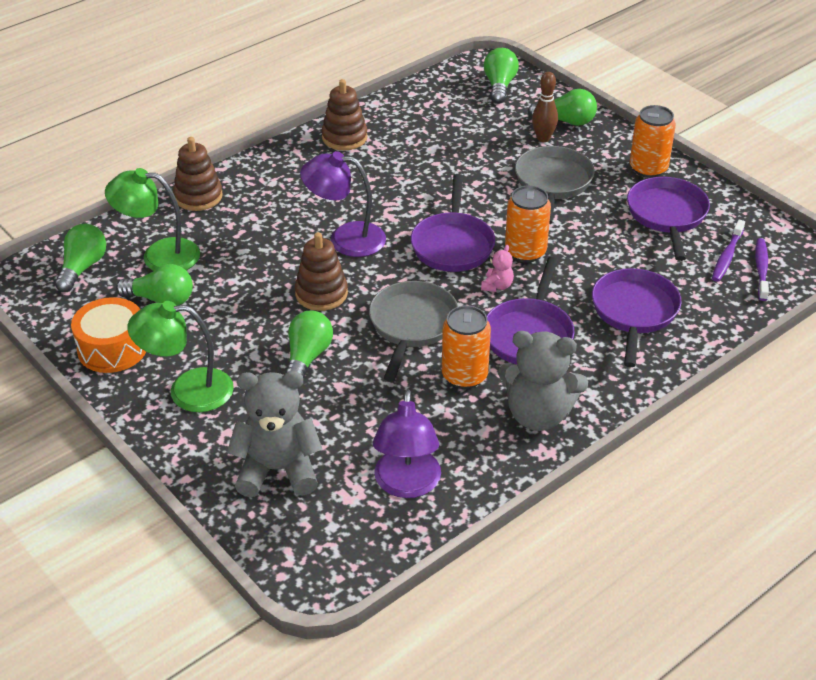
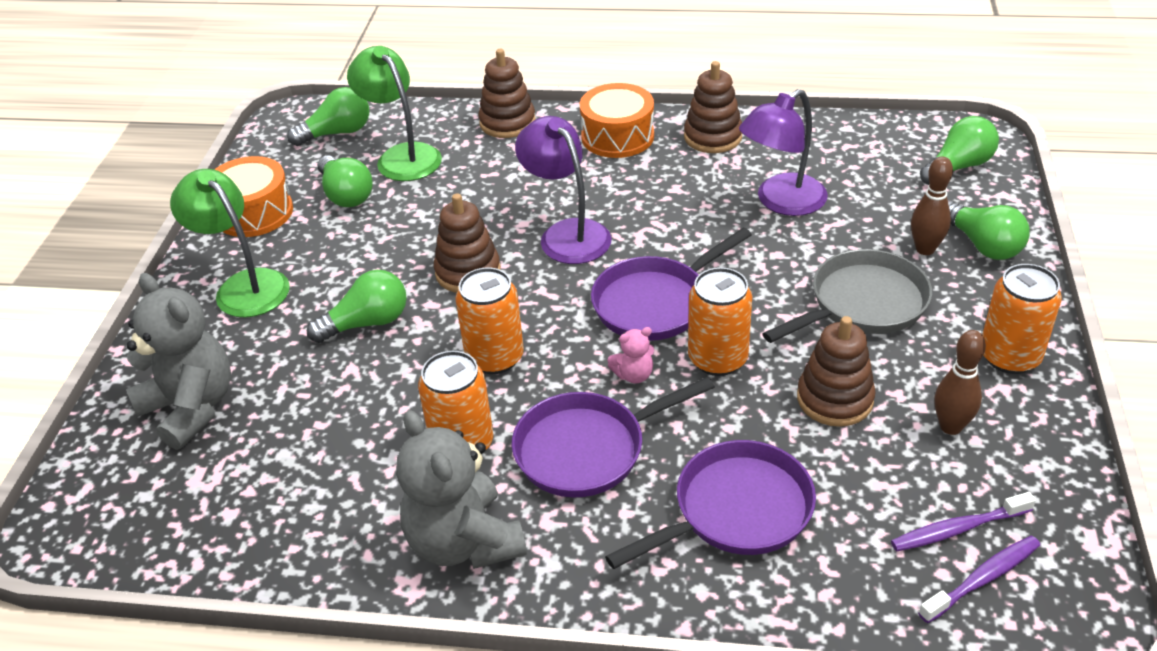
camera: 50 degrees right, 0 degrees up
grey pan [369,281,458,381] -> orange can [455,268,524,374]
purple lamp [373,390,441,498] -> purple lamp moved to [739,89,828,216]
purple pan [627,177,710,261] -> brown bowling pin [935,330,986,435]
none -> orange drum [580,83,654,158]
none -> brown stacking toy [797,316,876,427]

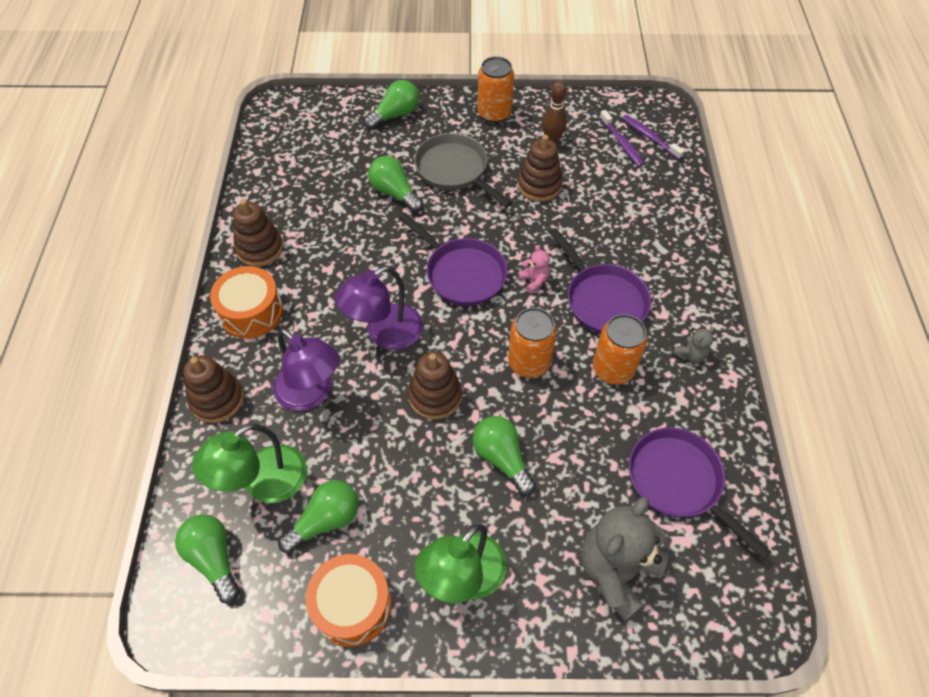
camera: 100 degrees left, 15 degrees up
grey teddy bear [396,410,527,569] -> grey teddy bear [673,327,715,363], size x0.44
purple pan [605,440,816,569] -> purple pan moved to [629,427,771,560]
orange can [688,267,752,376] -> none
purple lamp [739,89,828,216] -> purple lamp moved to [273,328,340,411]
brown bowling pin [911,157,953,255] -> none
green light bulb [920,116,999,185] -> green light bulb moved to [368,156,423,213]

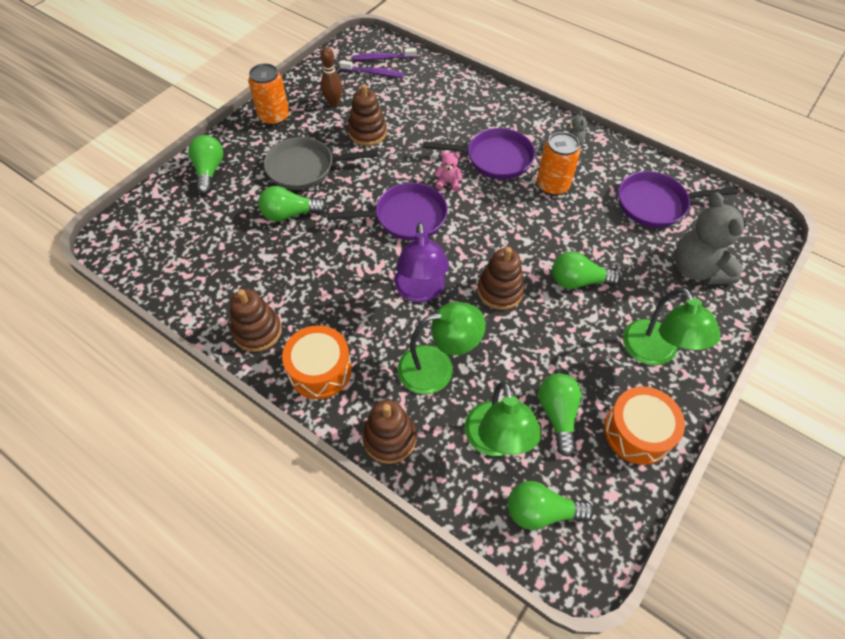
camera: 55 degrees left, 0 degrees up
purple lamp [273,328,340,411] -> green lamp [397,302,486,394]
orange can [508,307,557,378] -> none

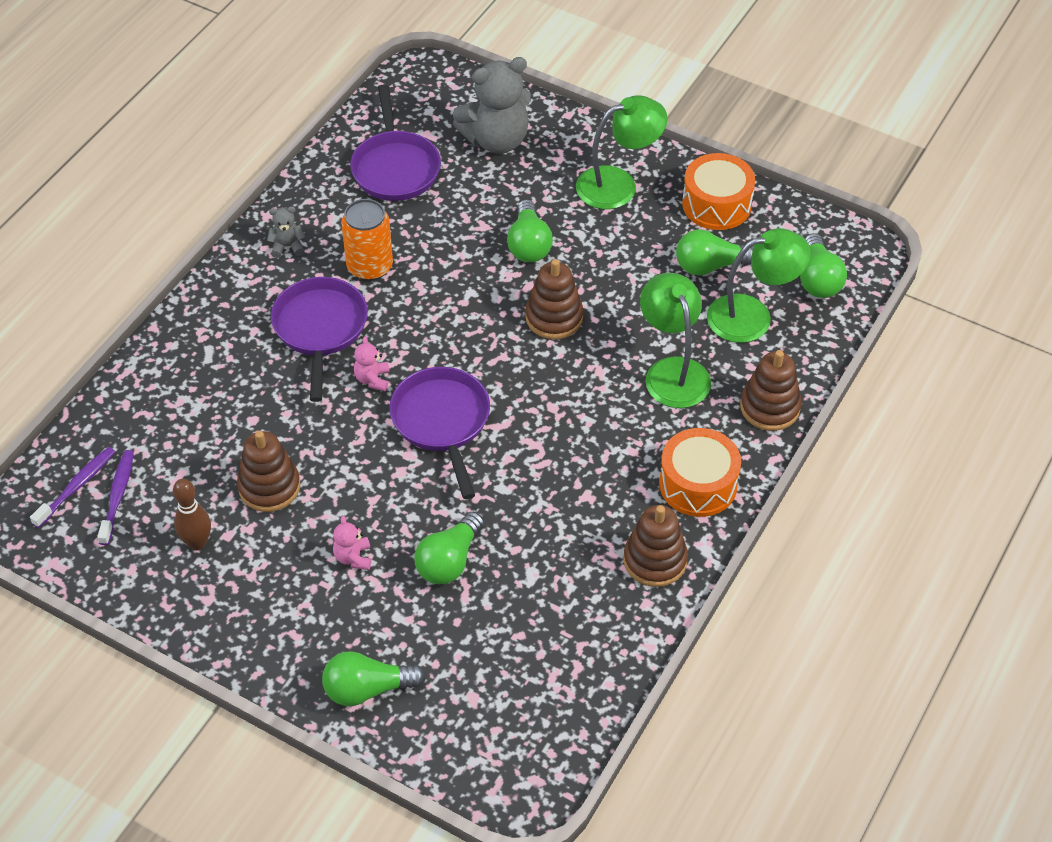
camera: 95 degrees left, 5 degrees down
orange can [248,63,289,126] -> none
green light bulb [258,186,327,221] -> green light bulb turned 45 degrees clockwise [414,512,484,584]
grey pan [264,137,378,190] -> pink teddy bear [333,516,371,570]
purple toothbrush [353,48,417,60] -> purple toothbrush turned 135 degrees counterclockwise [30,447,115,528]
purple lamp [395,222,449,302] -> none

